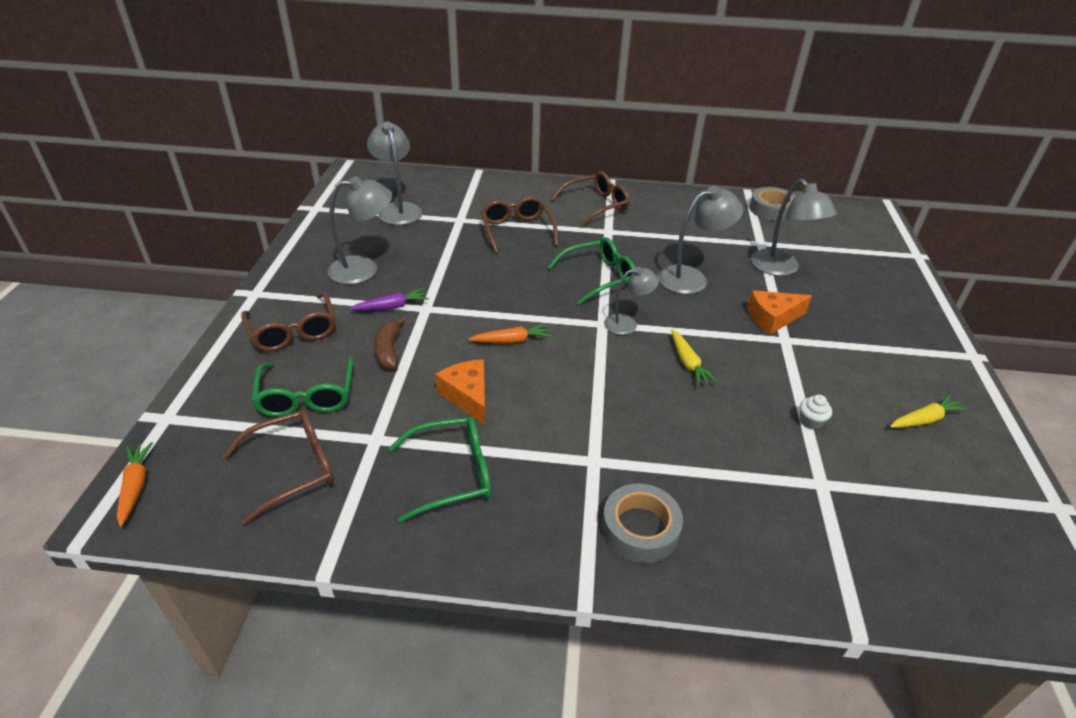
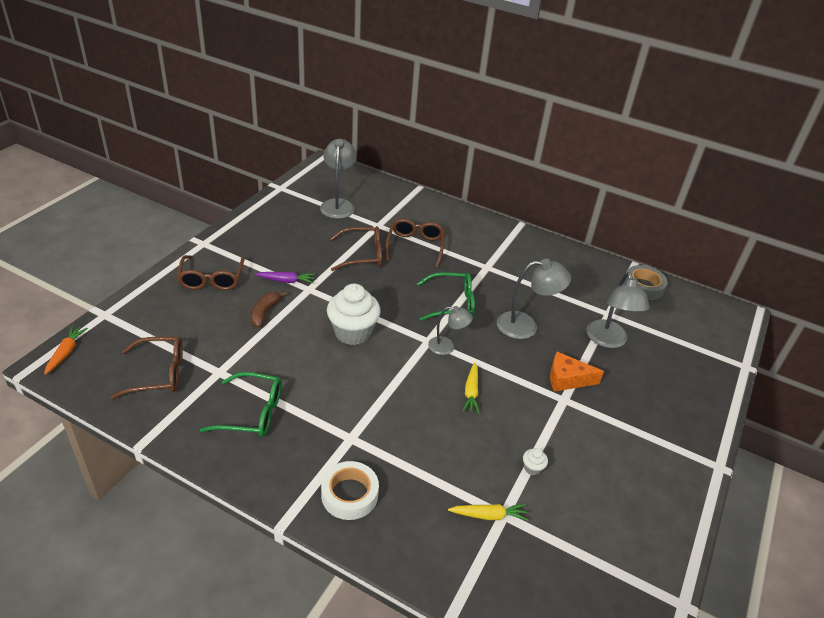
camera: 20 degrees right, 0 degrees up
green glasses [252,356,354,417] -> none
grey lamp [327,176,392,284] -> none
orange cheese [435,359,486,426] -> none
orange carrot [468,324,552,344] -> white cupcake [327,284,381,345]
brown glasses [551,171,630,226] -> brown glasses moved to [330,226,382,271]
grey tape [602,483,683,563] -> white tape [321,461,379,520]
yellow carrot [890,395,968,428] -> yellow carrot moved to [448,504,529,521]

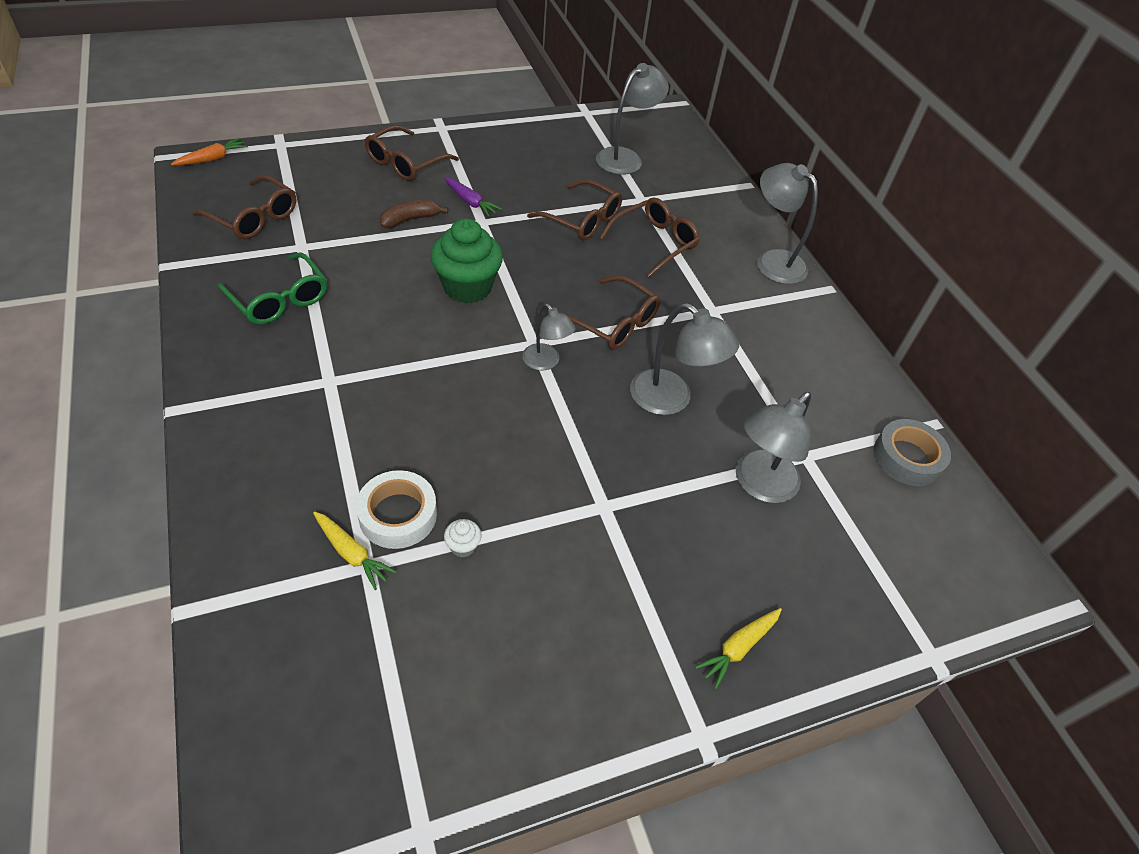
camera: 40 degrees right, 10 degrees up
white tape [321,461,379,520] -> white tape moved to [356,470,437,549]
white cupcake [327,284,381,345] -> green cupcake [430,218,503,303]
green glasses [417,272,475,321] -> brown glasses [567,275,661,350]
yellow carrot [463,362,480,414] -> yellow carrot moved to [695,608,782,689]
orange cheese [550,352,604,392] -> none
none -> grey lamp [757,163,818,284]

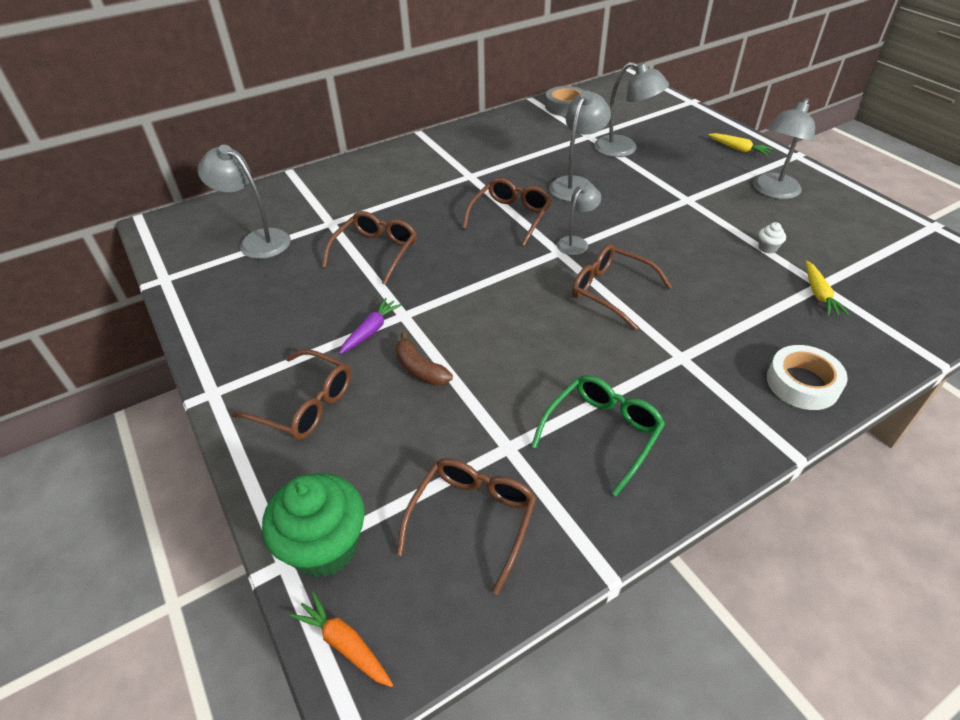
camera: 95 degrees left, 5 degrees down
yellow carrot [313,512,397,590] -> yellow carrot turned 150 degrees clockwise [806,261,849,316]
white tape [356,470,437,549] -> white tape moved to [767,345,848,410]
green cupcake [430,218,503,303] -> green cupcake moved to [262,473,365,577]
brown glasses [599,198,700,277] -> brown glasses moved to [572,244,672,330]
grey lamp [757,163,818,284] -> grey lamp moved to [753,98,815,199]

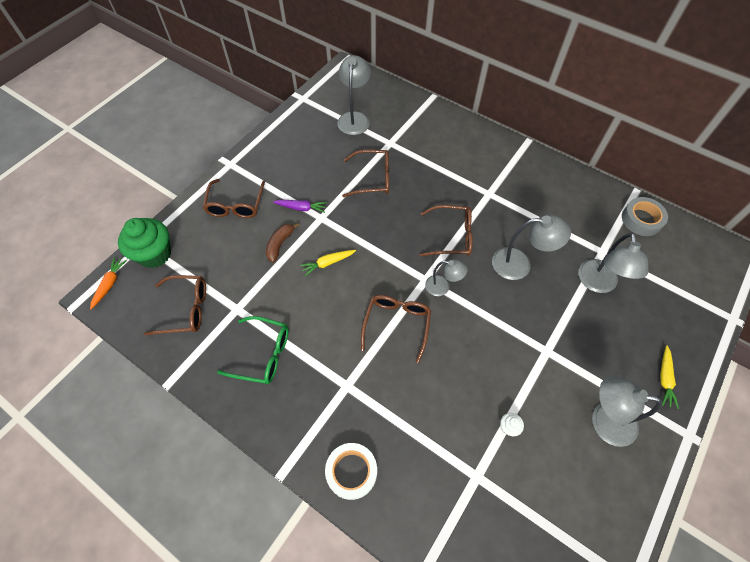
camera: 65 degrees right, 15 degrees up
yellow carrot [806,261,849,316] -> yellow carrot moved to [300,250,356,276]

